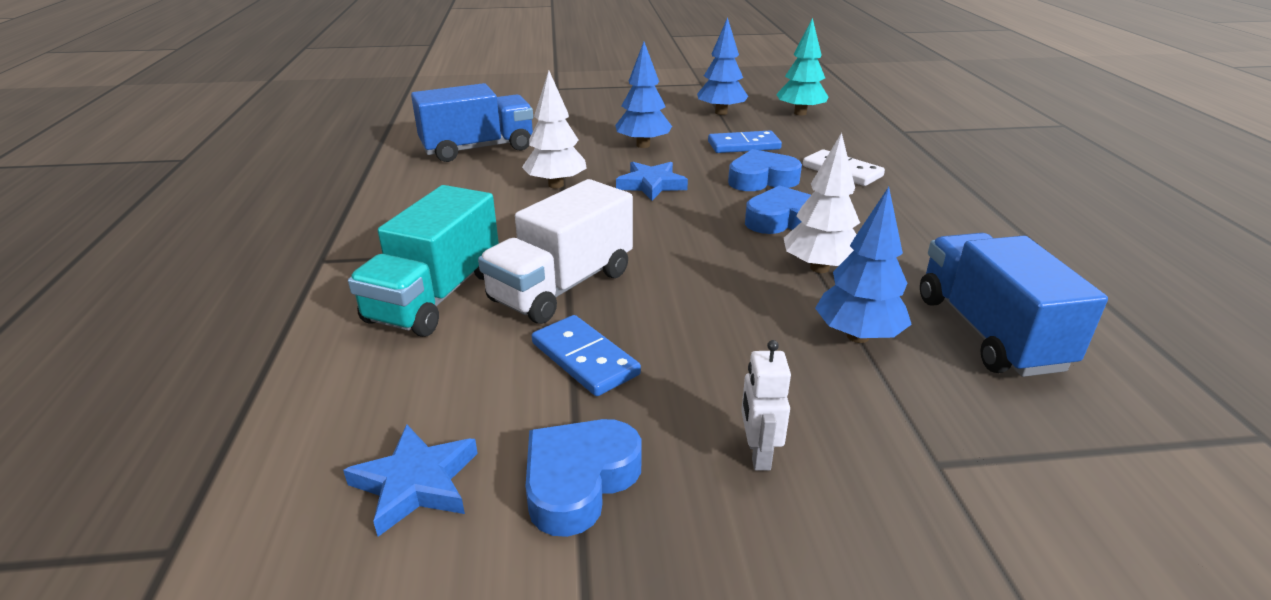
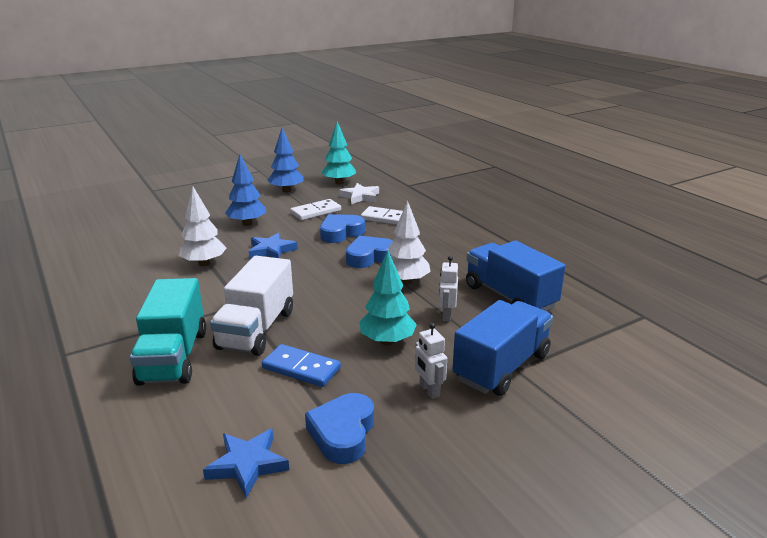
camera: 25 degrees left, 5 degrees down
blue truck [411,83,533,162] -> blue truck moved to [452,300,553,396]
blue domino [708,131,782,153] -> white domino [290,199,341,220]
blue tree [815,187,912,343] -> white robot [439,256,458,322]
none -> white star [339,183,379,204]
none -> turquoise tree [360,251,417,346]

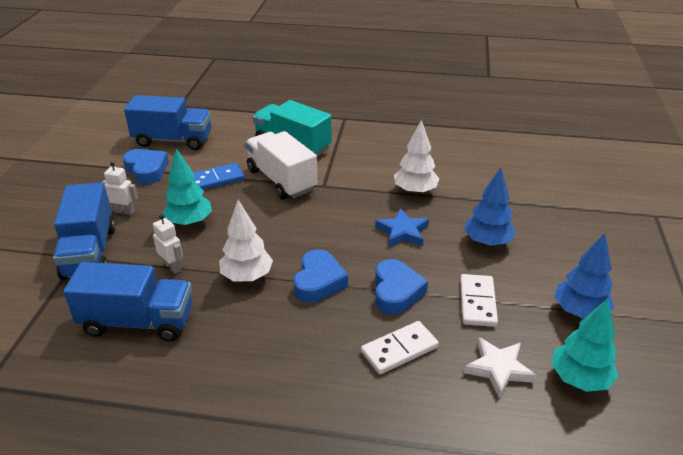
camera: 130 degrees right, 10 degrees up
blue star [203,429,289,498] -> blue truck [124,95,211,150]

